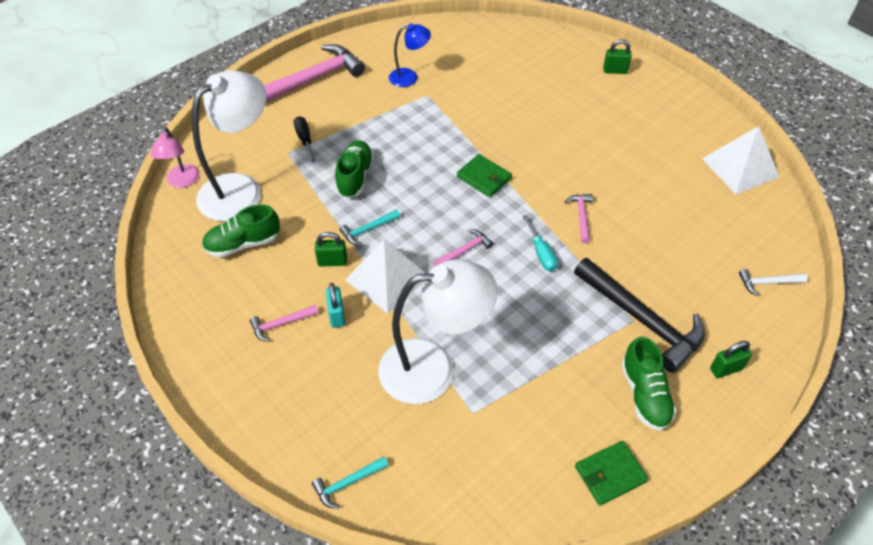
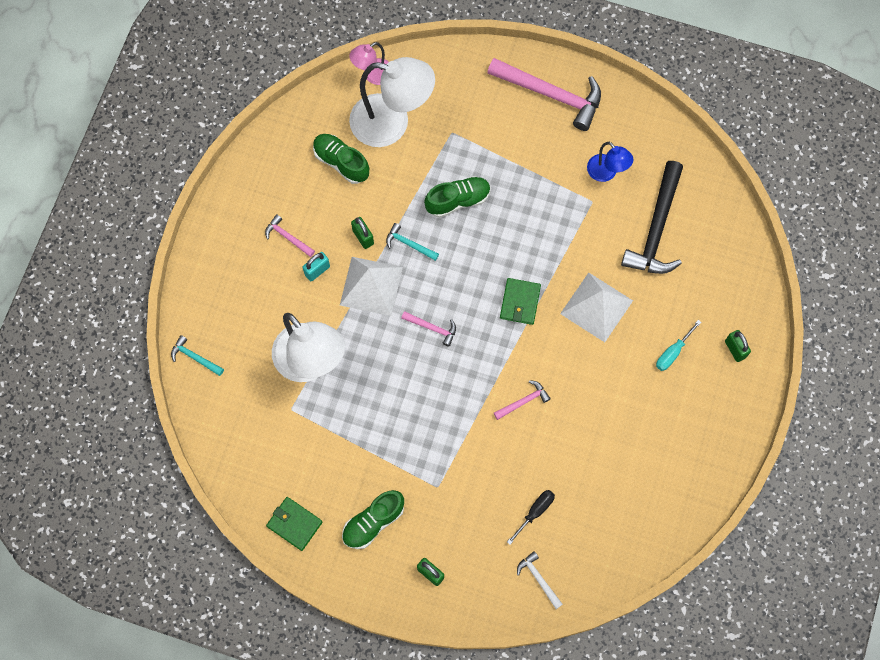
camera: 60 degrees right, 20 degrees up
black screwdriver [294,116,316,163] -> black screwdriver moved to [507,490,555,545]
turquoise screwdriver [523,215,558,271] -> turquoise screwdriver moved to [656,320,702,371]
black hammer [574,258,705,373] -> black hammer moved to [621,161,683,274]
white pyramid [702,126,779,194] -> white pyramid moved to [560,273,633,342]

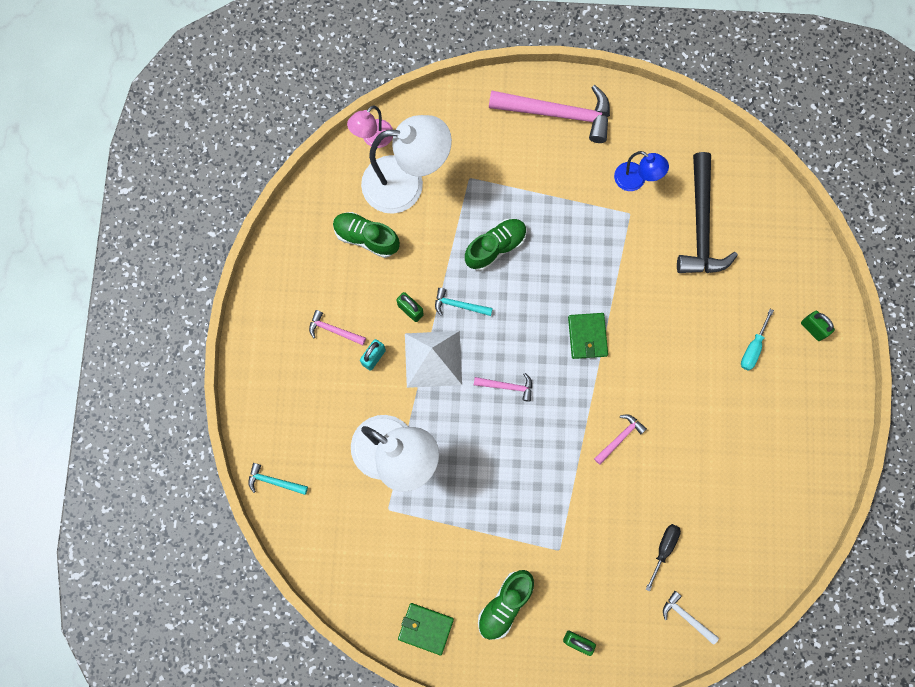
camera: 15 degrees left, 5 degrees up
white pyramid [560,273,633,342] -> none

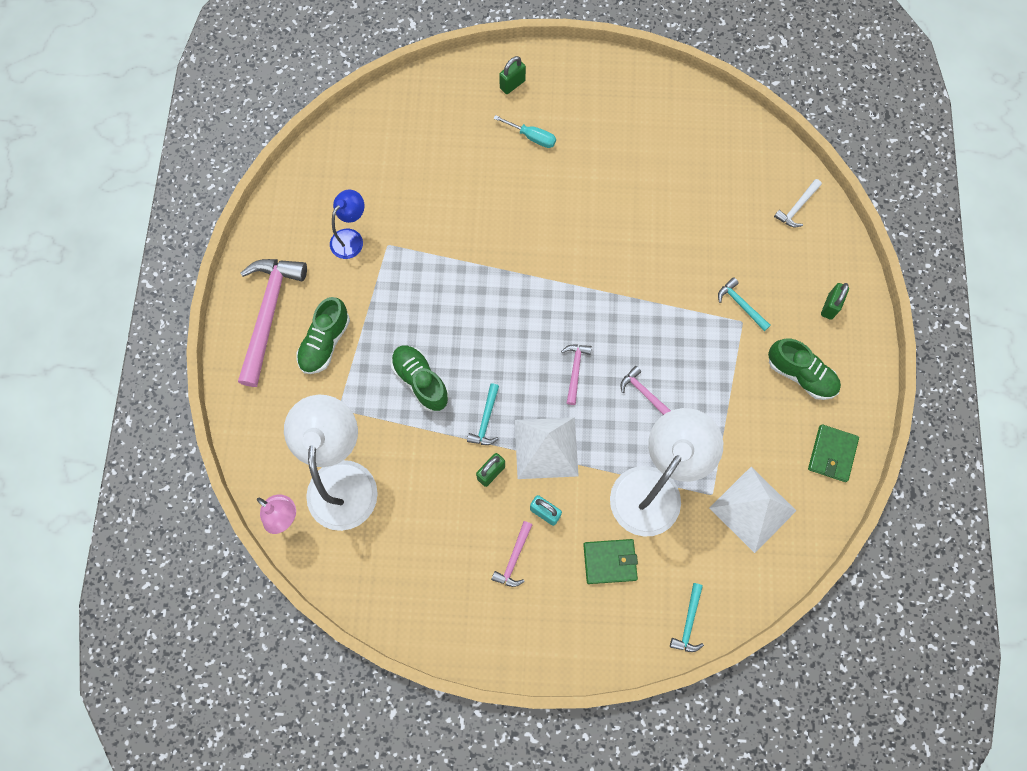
camera: 90 degrees left, 5 degrees down
green shoe [333,212,400,258] -> green shoe moved to [296,297,350,374]
green wallet [568,313,608,359] -> green wallet moved to [583,539,638,584]
pink hammer [594,414,647,465] -> pink hammer moved to [621,366,671,415]
black screwdriver [645,524,681,592] -> none
black hammer [677,152,738,273] -> none
none -> white pyramid [710,467,796,553]
none -> turquoise hammer [718,277,771,331]

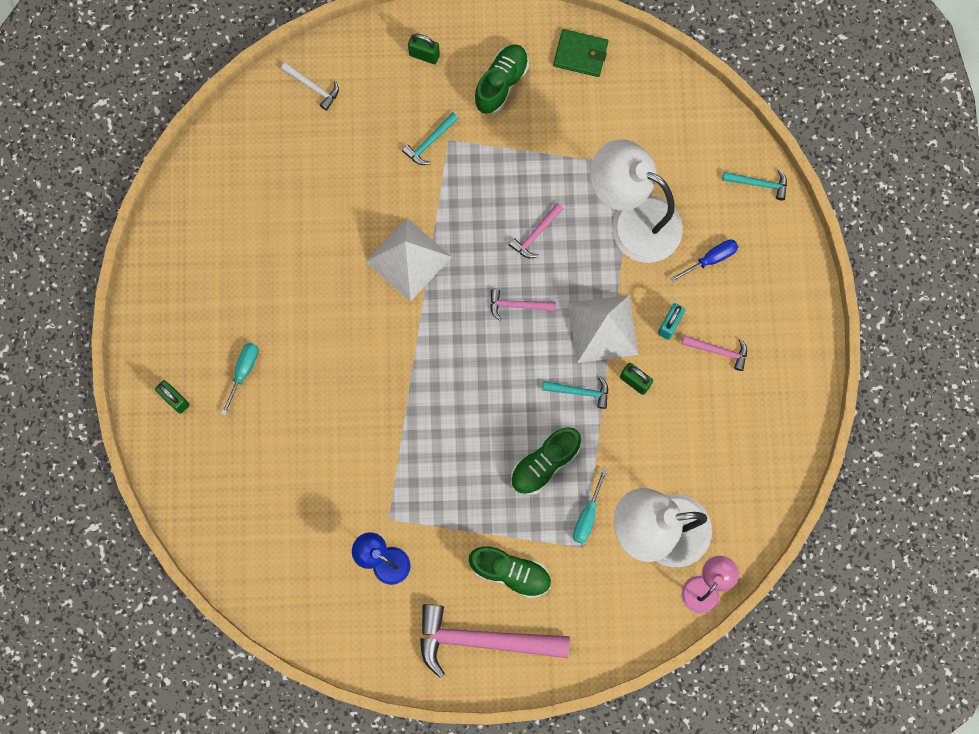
camera: 95 degrees left, 5 degrees up
green wallet [583,539,638,584] -> blue screwdriver [670,240,738,282]
white pyramid [710,467,796,553] -> white pyramid moved to [365,218,452,301]
none -> turquoise screwdriver [573,469,607,544]

